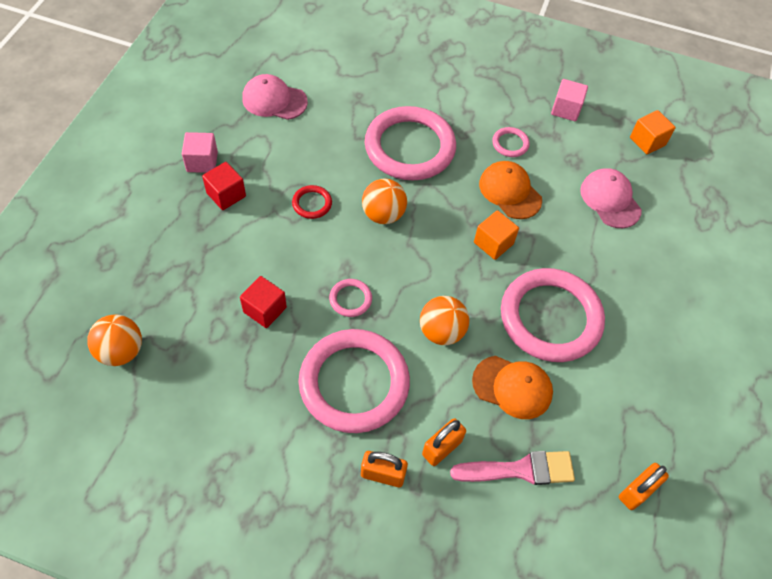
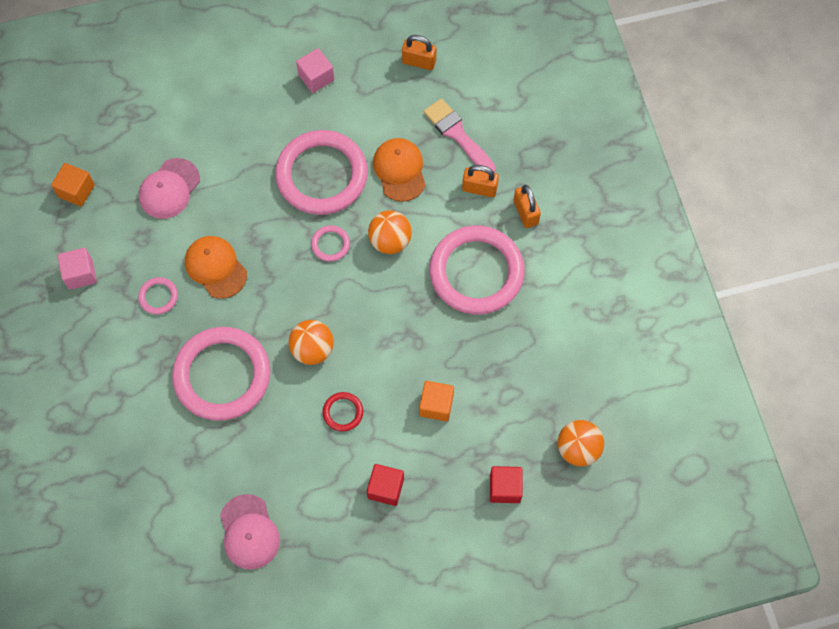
camera: 120 degrees left, 10 degrees up
pink cube [182,132,218,173] -> pink cube moved to [296,48,334,93]
red cube [240,276,287,328] -> red cube moved to [490,466,523,503]
pink ring [329,279,372,317] -> pink ring moved to [311,225,350,262]
orange cube [474,210,519,260] -> orange cube moved to [419,381,454,421]
orange cap [479,161,542,219] -> orange cap turned 120 degrees clockwise [185,236,247,299]

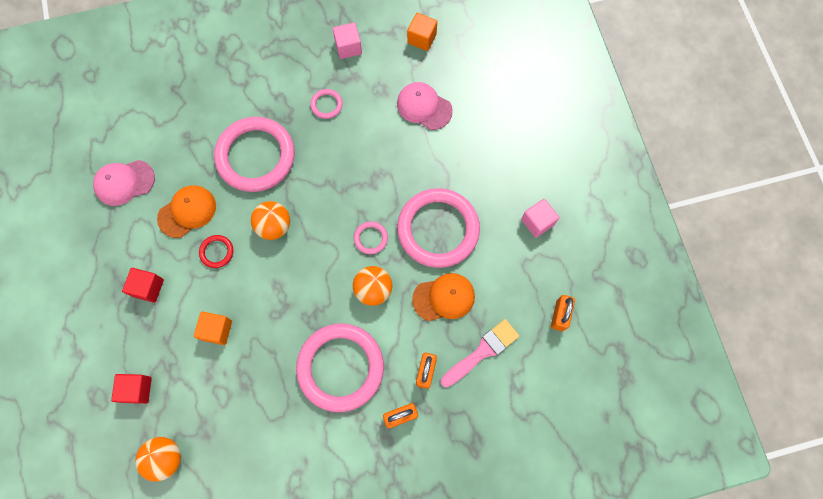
camera: 90 degrees right, 5 degrees up
orange cap [185,236,247,299] -> orange cap moved to [157,185,216,238]

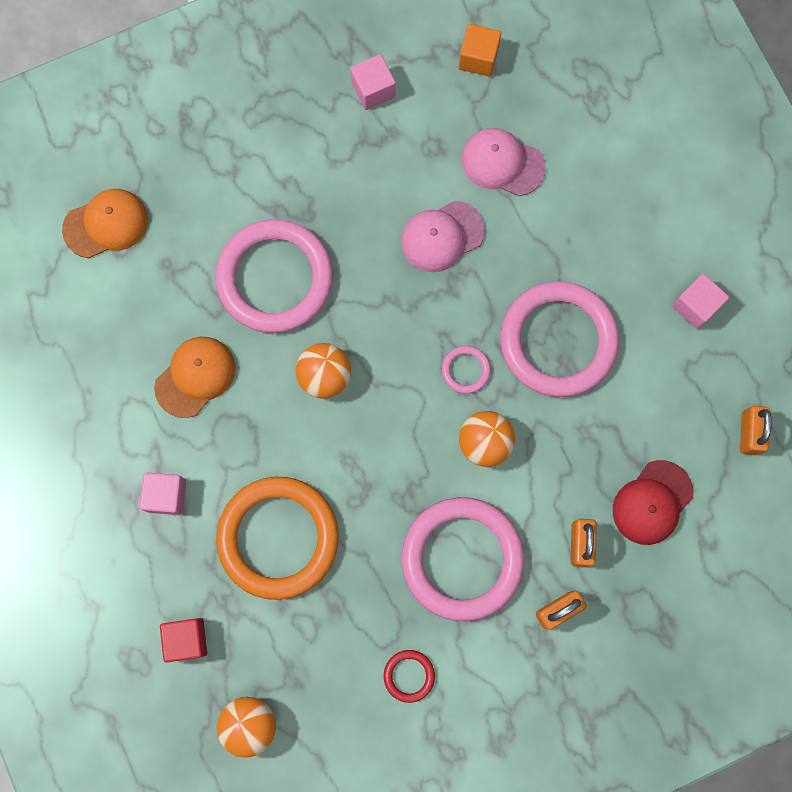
camera: 10 degrees left, 5 degrees up
pink cap [93,160,155,206] -> pink cap moved to [401,201,485,272]
red cube [122,268,164,303] -> pink cube [139,472,186,515]
orange cube [194,311,232,345] -> orange ring [216,477,339,600]
red ring [199,235,233,268] -> red ring moved to [383,650,435,703]
pink ring [310,89,343,119] -> none
orange cap [412,273,475,321] -> orange cap moved to [62,189,148,258]
pink brush [441,319,519,387] -> red cap [613,460,693,545]

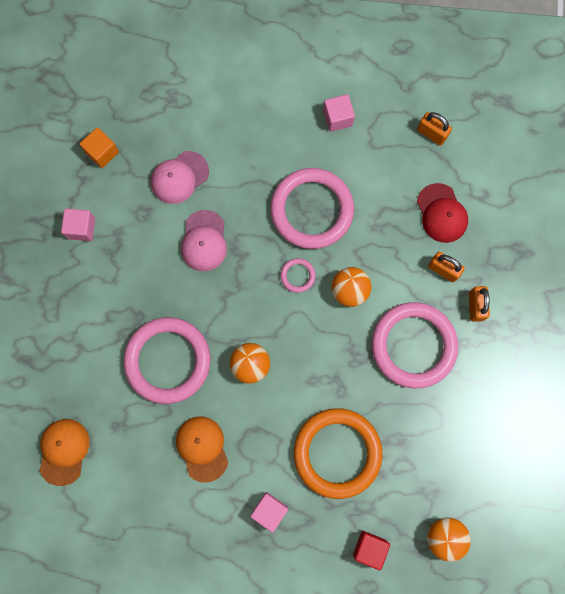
camera: 60 degrees left, 0 degrees up
red ring [383,650,435,703] -> none

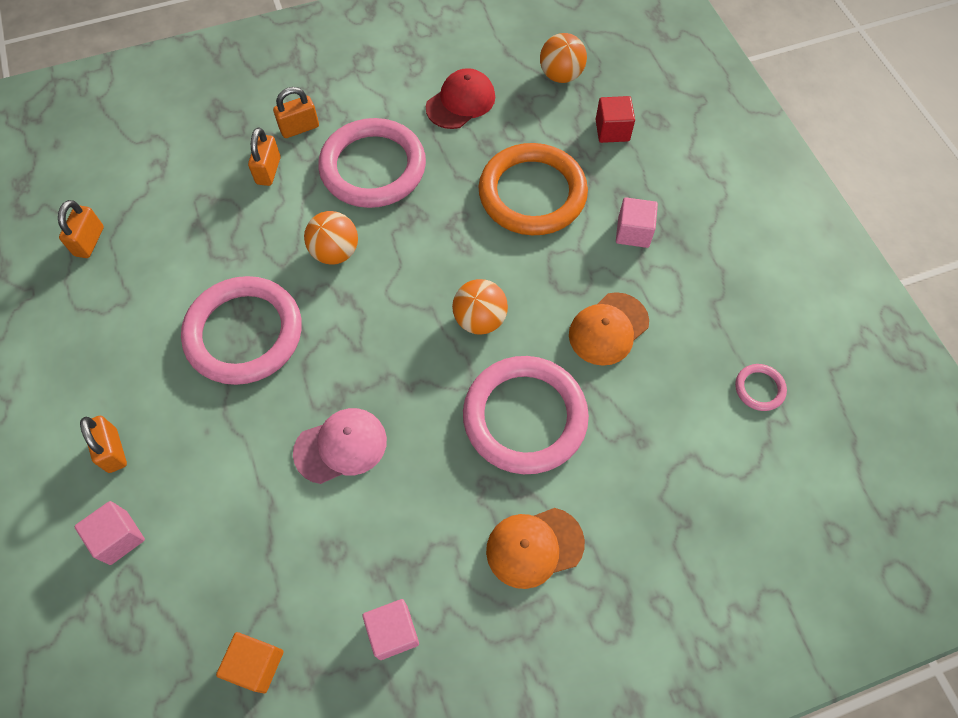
camera: 115 degrees left, 15 degrees down
orange cap [40,419,90,486] -> orange cap moved to [486,508,585,589]
pink cap [151,151,209,204] -> none
pink ring [280,258,316,293] -> pink ring moved to [735,364,787,411]
pink cube [323,94,355,132] -> pink cube moved to [74,501,145,565]
red cap [417,183,468,243] -> red cap moved to [426,68,495,129]
none -> orange padlock [80,416,127,473]

